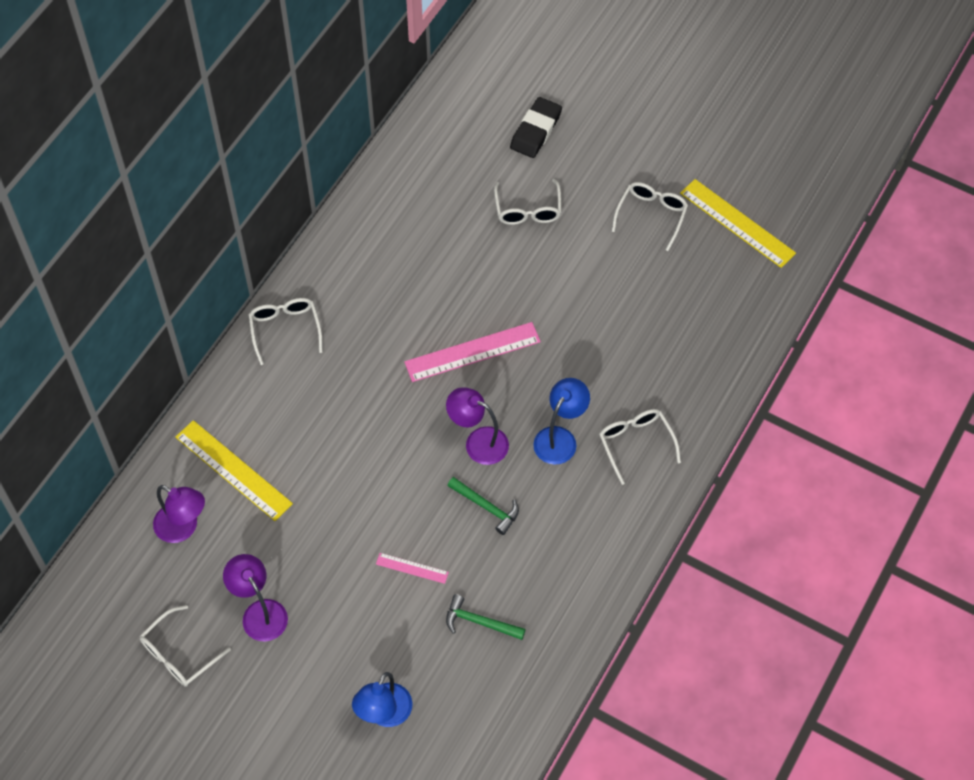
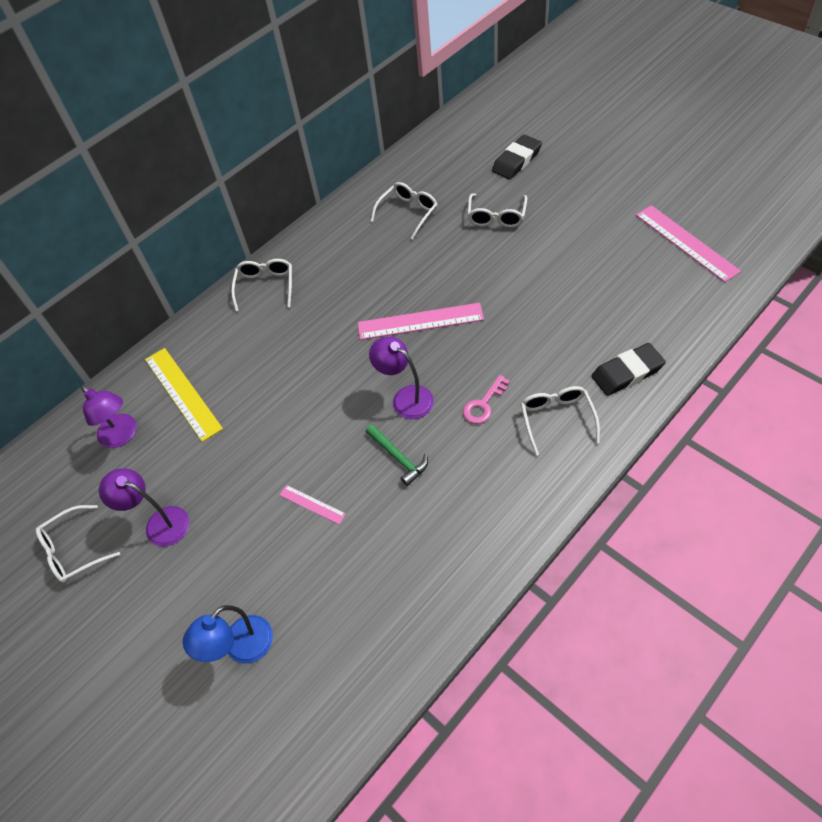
camera: 20 degrees right, 5 degrees down
purple lamp [223,554,288,641] -> purple lamp turned 45 degrees counterclockwise [99,468,190,547]
green hammer [446,594,526,640] -> none
blue lamp [533,378,590,465] -> pink key [463,375,510,424]
white glasses [612,182,688,251] -> white glasses moved to [371,182,437,240]
yellow ruler [680,179,796,268] -> pink ruler [636,205,741,282]
none -> black eraser [592,343,666,396]

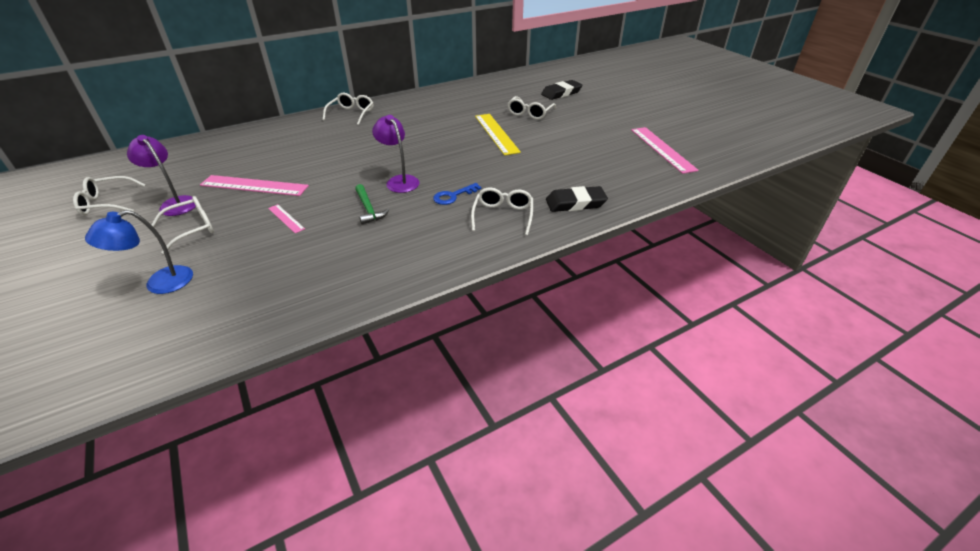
camera: 10 degrees right, 15 degrees down
purple lamp [81,385,137,448] -> none
yellow ruler [145,348,223,442] -> yellow ruler moved to [475,114,521,156]
pink ruler [358,303,484,340] -> pink ruler moved to [200,175,309,196]
white glasses [371,182,437,240] -> white glasses moved to [151,196,214,254]
pink key [463,375,510,424] -> blue key [433,183,481,205]

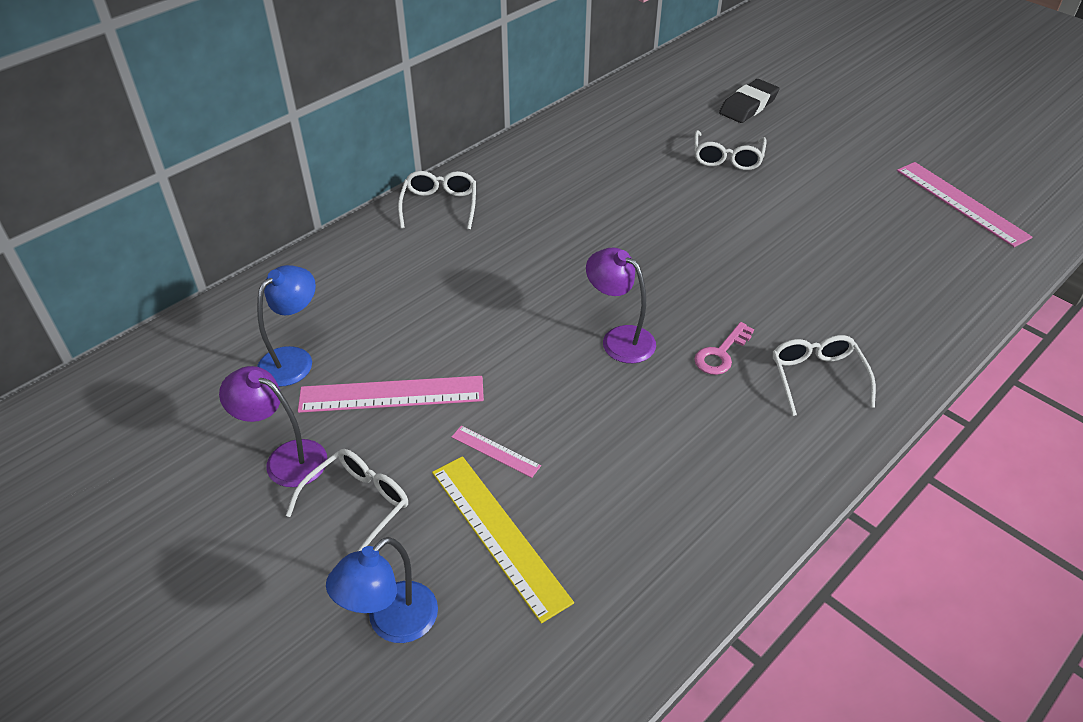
camera: 15 degrees left, 5 degrees up
white glasses [73,176,146,216] -> none
green hammer [355,184,389,225] -> none
blue key [433,183,481,205] -> pink key [694,322,754,375]
yellow ruler [475,114,521,156] -> yellow ruler moved to [432,456,574,624]
black eraser [546,186,608,212] -> none
none -> blue lamp [257,265,316,386]

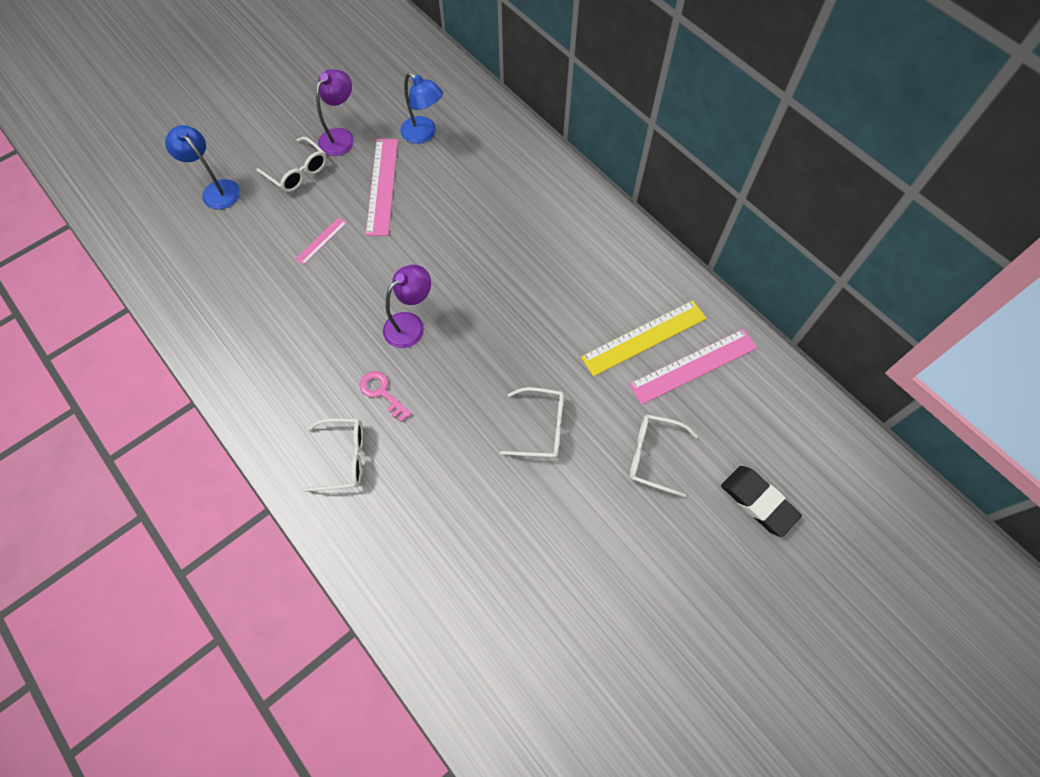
camera: 95 degrees right, 20 degrees up
white glasses [398,171,476,230] -> white glasses moved to [500,387,564,458]
yellow ruler [432,456,574,624] -> yellow ruler moved to [581,300,707,376]
pink ruler [897,162,1032,247] -> pink ruler moved to [629,329,757,405]

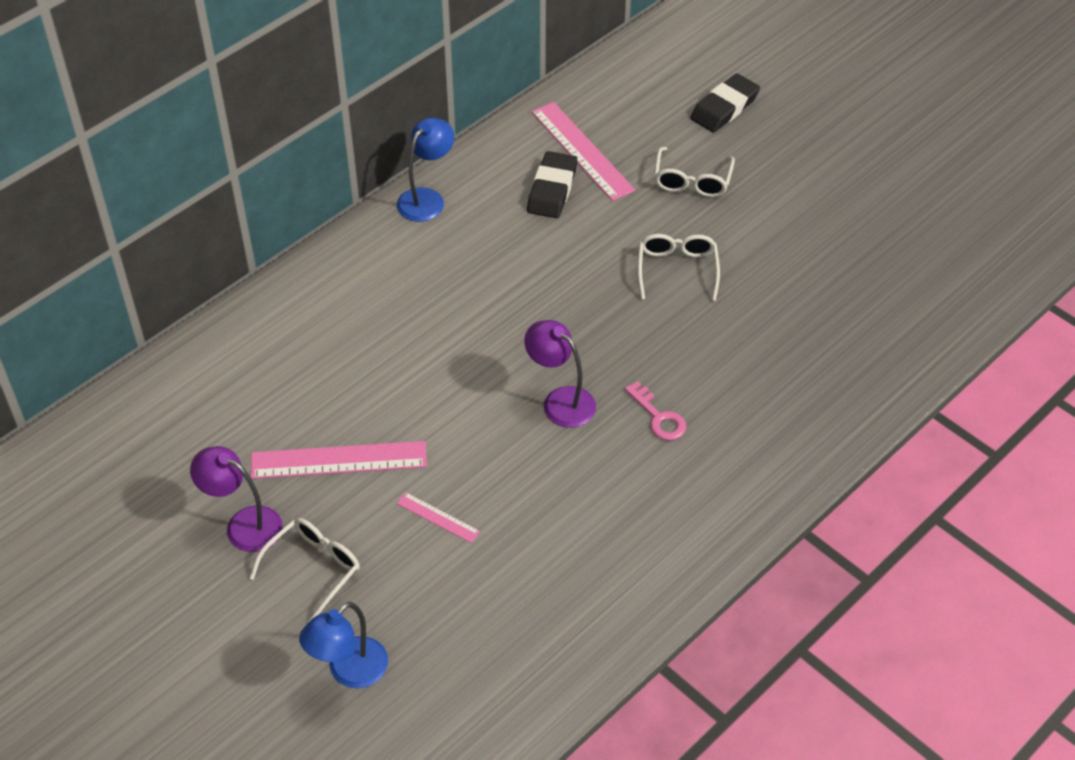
camera: 95 degrees left, 15 degrees down
white glasses [301,418,363,492] -> none
pink key [359,371,412,422] -> pink key turned 75 degrees counterclockwise [625,381,686,441]
blue lamp [400,73,443,144] -> blue lamp moved to [397,117,454,222]
yellow ruler [581,300,707,376] -> black eraser [527,151,577,218]

